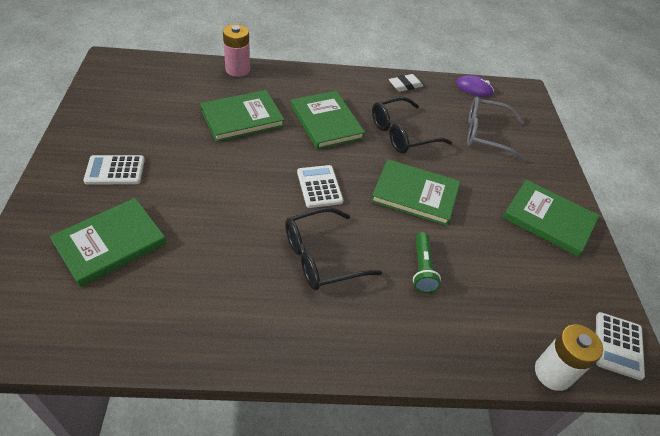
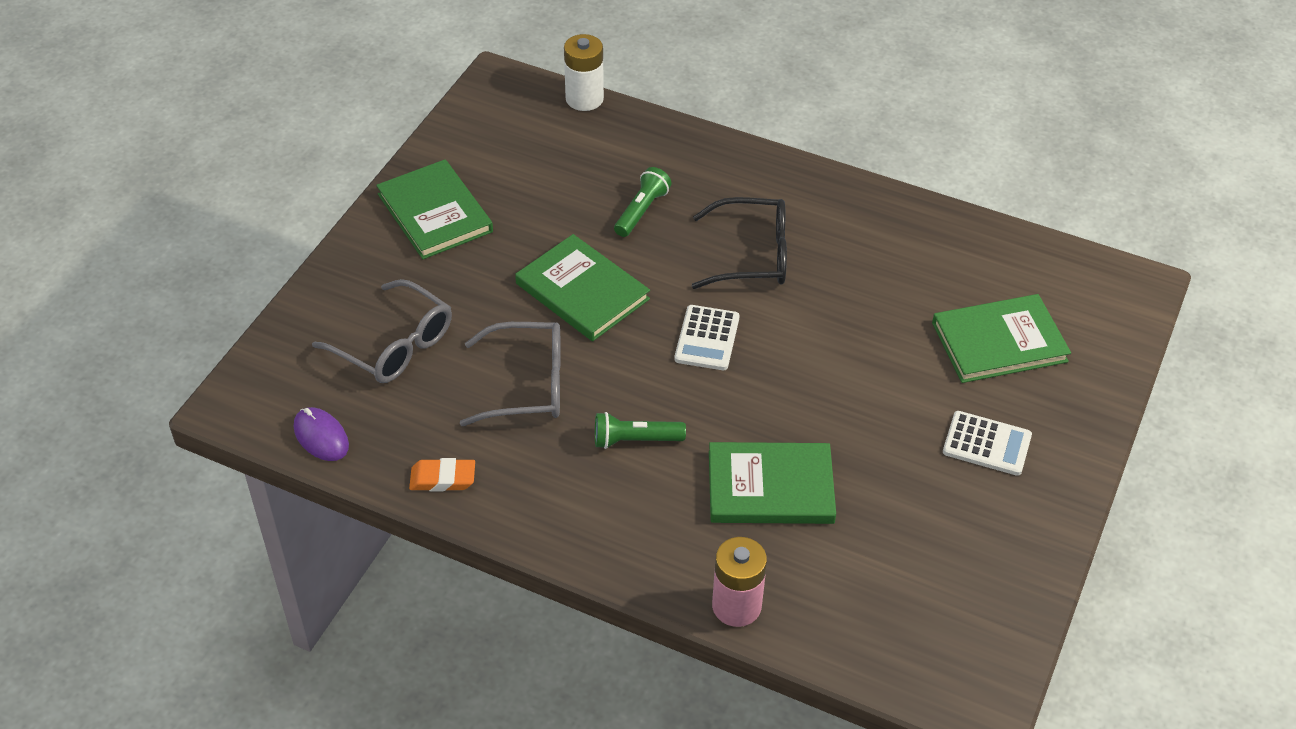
camera: 150 degrees left, 0 degrees up
green book [291,91,365,150] -> green flashlight [595,412,686,449]
black glasses [372,97,452,154] -> grey glasses [460,322,561,426]
white eraser [389,74,423,92] -> orange eraser [409,458,475,491]
white calculator [596,312,645,380] -> none

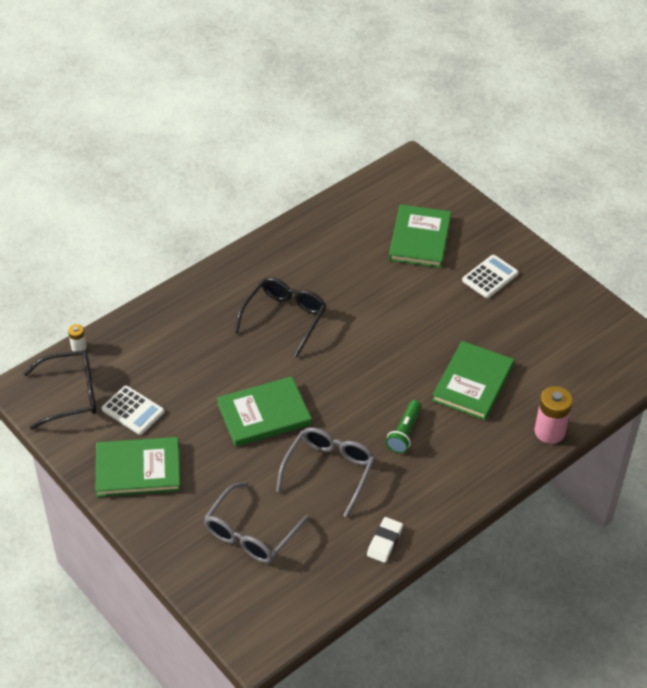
camera: 65 degrees left, 0 degrees up
purple mouse [294,407,349,461] -> none
grey glasses [312,279,452,383] -> grey glasses turned 150 degrees clockwise [204,482,310,563]
orange eraser [409,458,475,491] -> white eraser [367,517,403,563]
white battery [564,34,604,111] -> white battery [68,324,87,352], size x0.52
green flashlight [614,167,672,237] -> none
white calculator [674,305,740,370] -> white calculator moved to [102,386,164,435]
none -> black glasses [23,350,97,430]

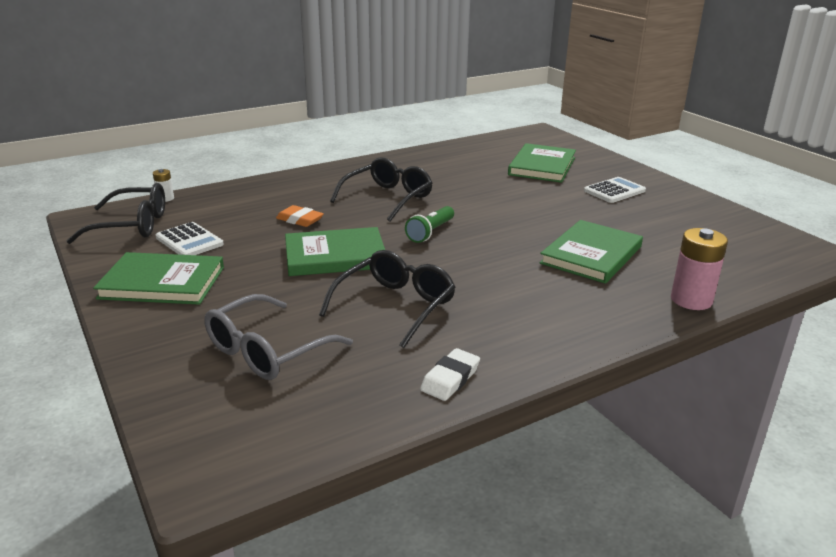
camera: 10 degrees right, 20 degrees down
grey glasses [276,427,375,517] -> black glasses [319,250,456,348]
green flashlight [386,400,422,453] -> green flashlight moved to [405,206,454,243]
none -> orange eraser [276,205,324,227]

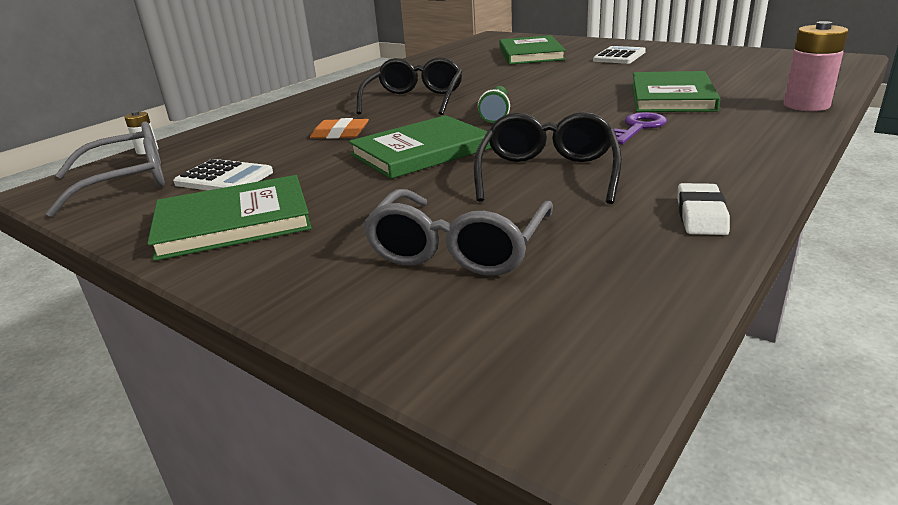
camera: 20 degrees left, 0 degrees up
black glasses [67,183,165,244] -> grey glasses [46,121,165,217]
none -> purple key [614,112,667,144]

